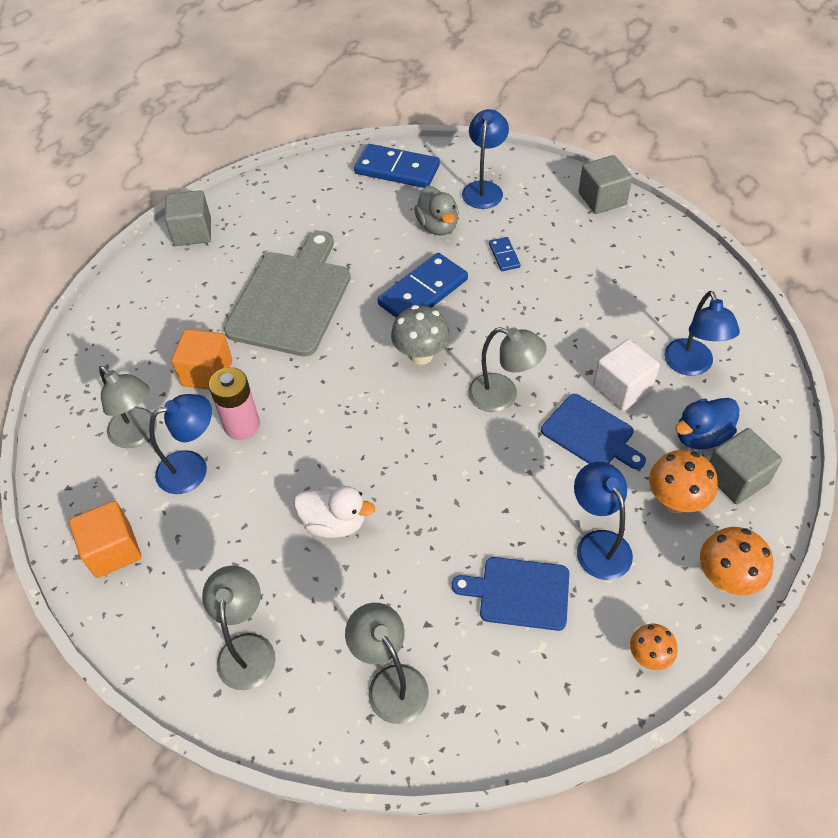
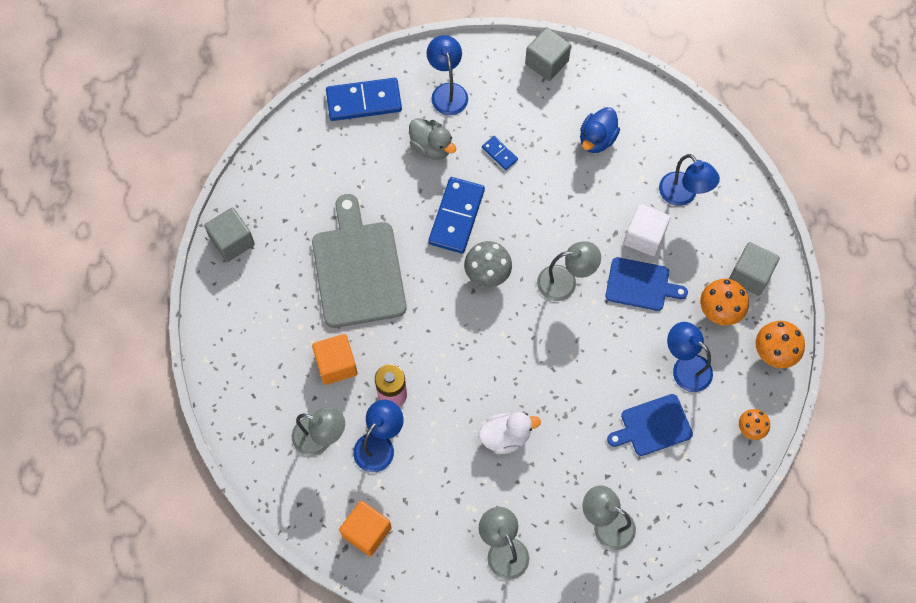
camera: 30 degrees left, 15 degrees up
blue duck [675,398,739,450] -> blue duck moved to [580,107,620,153]

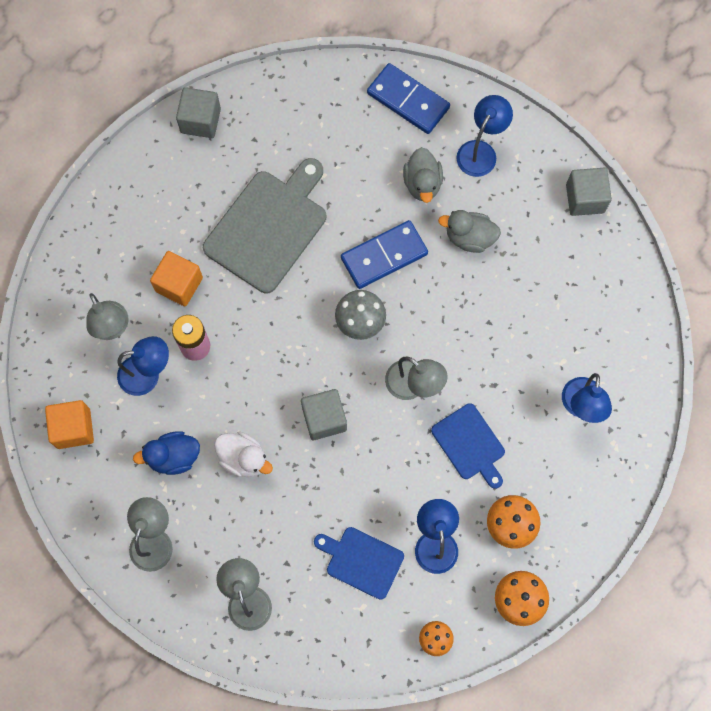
camera: 45 degrees right, 5 degrees up
blue domino [482,136,518,170] -> grey duck [438,210,501,253]
blue duck [580,107,620,153] -> blue duck moved to [133,431,200,475]
white cube [624,204,671,256] -> none
grey cube [729,242,780,296] -> grey cube moved to [301,389,347,440]

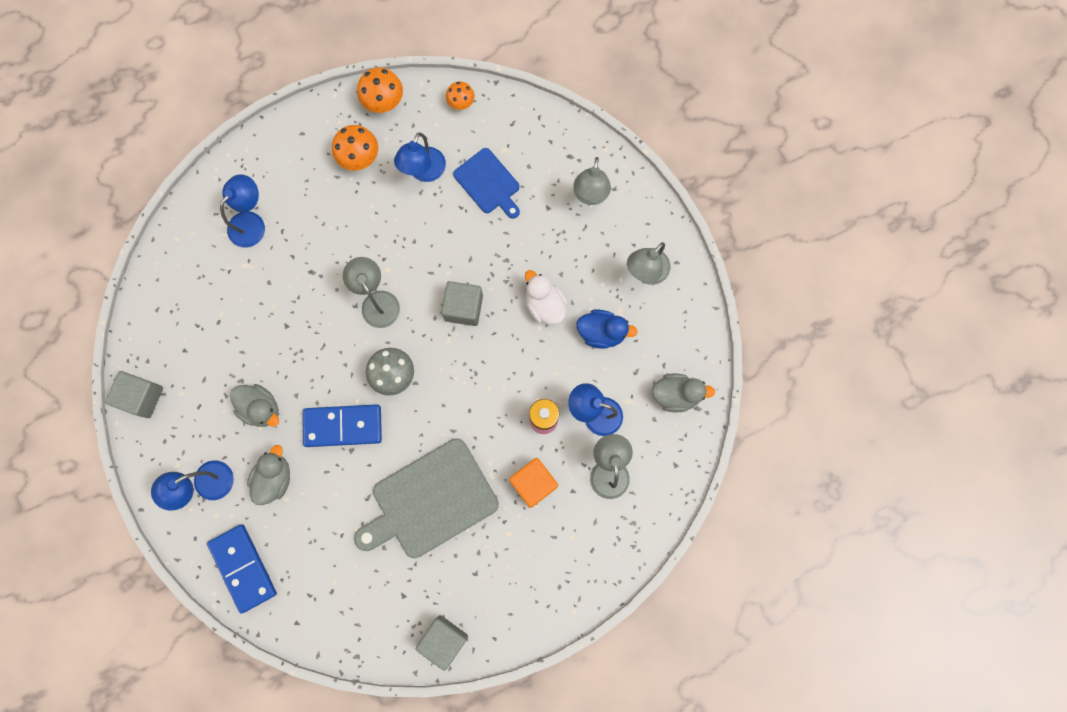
camera: 155 degrees left, 5 degrees up
orange cube [45,400,94,449] -> grey duck [652,373,715,412]
blue cutting board [431,403,505,489] -> none

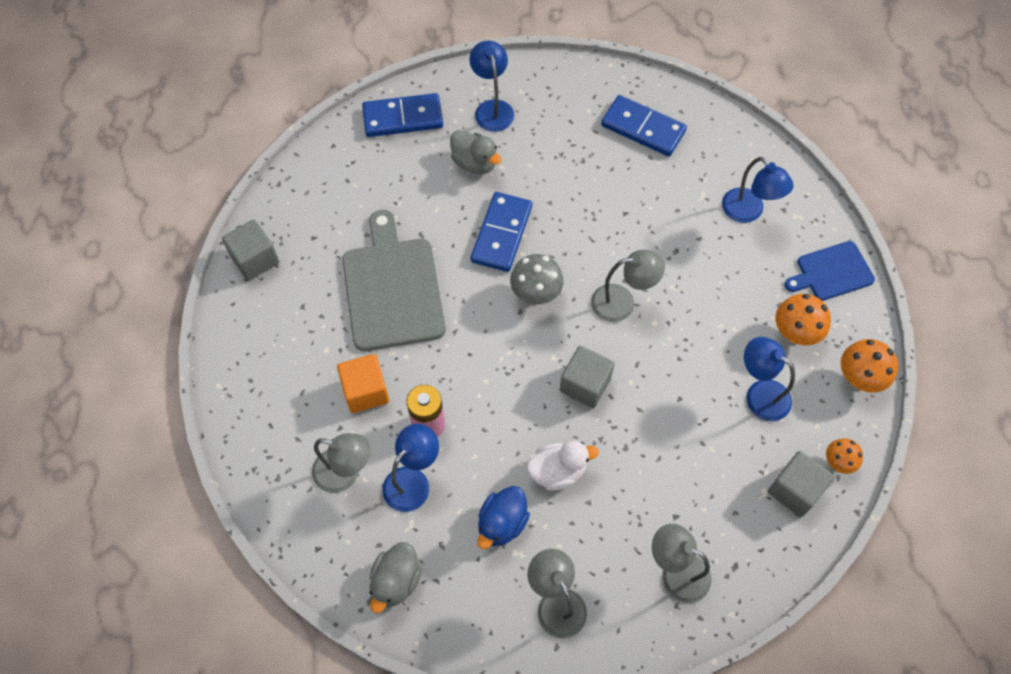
camera: 110 degrees right, 15 degrees down
grey cube [105,371,163,418] -> grey cube moved to [768,451,834,517]
grey duck [230,384,279,427] -> none
blue cutting board [453,148,520,219] -> blue cutting board moved to [785,241,875,301]
none -> blue domino [601,95,687,156]

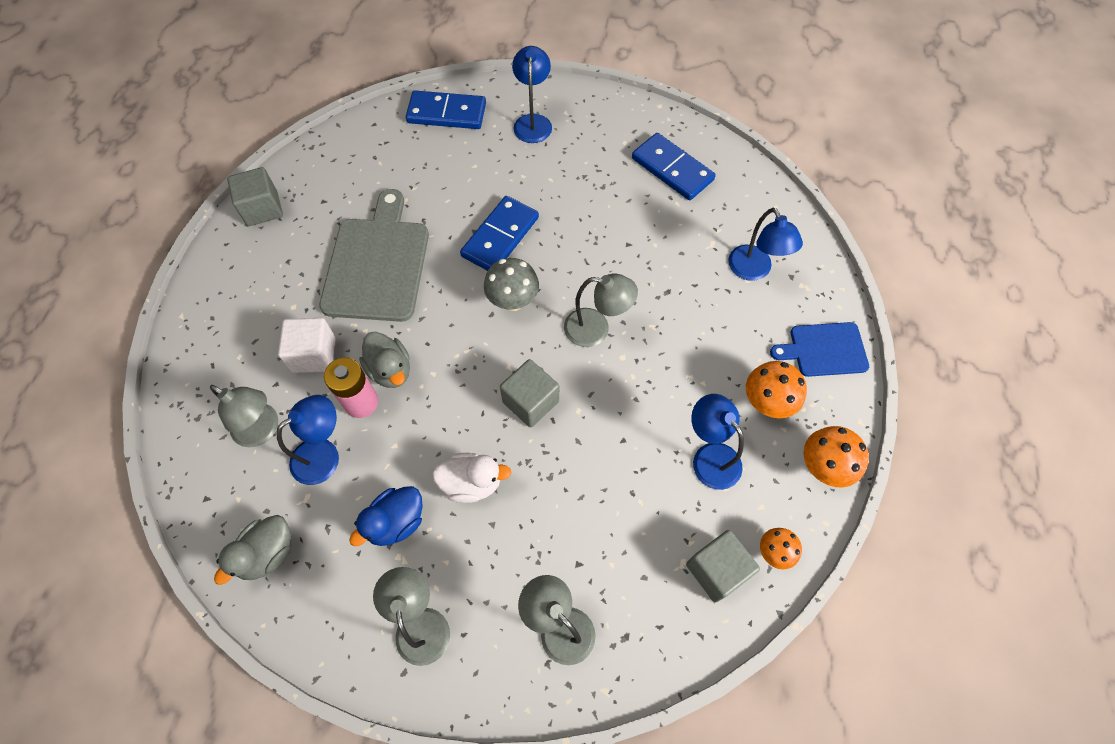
camera: 15 degrees right, 0 degrees up
orange cube [337,354,389,413] -> white cube [278,318,336,373]
grey duck [450,130,501,174] -> grey duck moved to [359,331,410,388]

